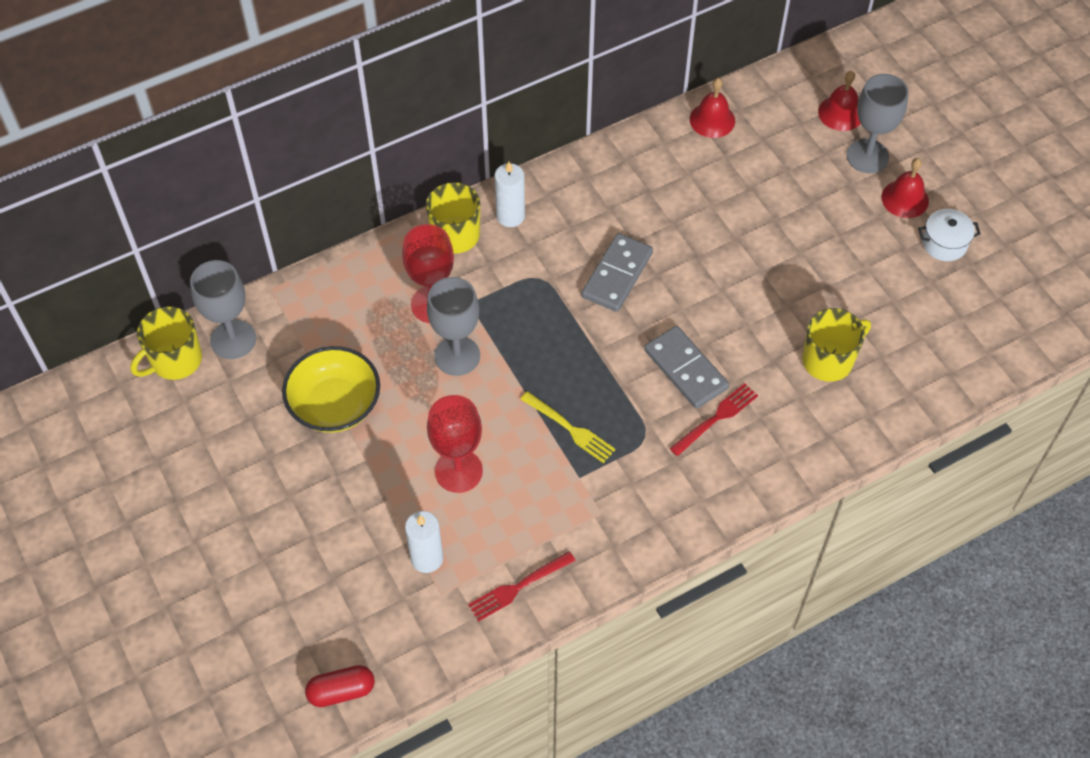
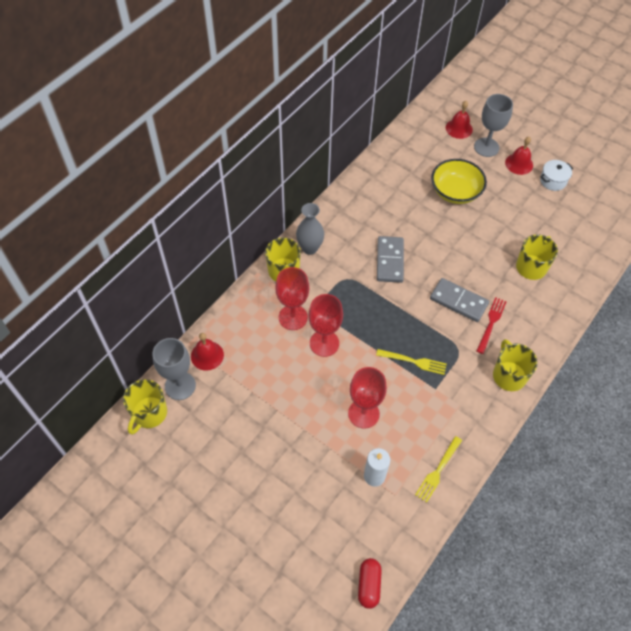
camera: 25 degrees left, 0 degrees up
yellow bowl [282,346,380,433] -> yellow bowl moved to [431,159,487,204]
red capsule [305,665,375,707] -> red capsule turned 45 degrees counterclockwise [358,558,382,609]
grey goblet [427,277,480,376] -> red goblet [309,294,343,357]
red fork [468,551,576,621] -> yellow fork [415,436,462,503]
white candle [494,162,525,227] -> grey vase [296,203,324,255]
red bell [690,78,735,138] -> red bell moved to [191,333,224,371]
none -> yellow mug [493,339,538,391]

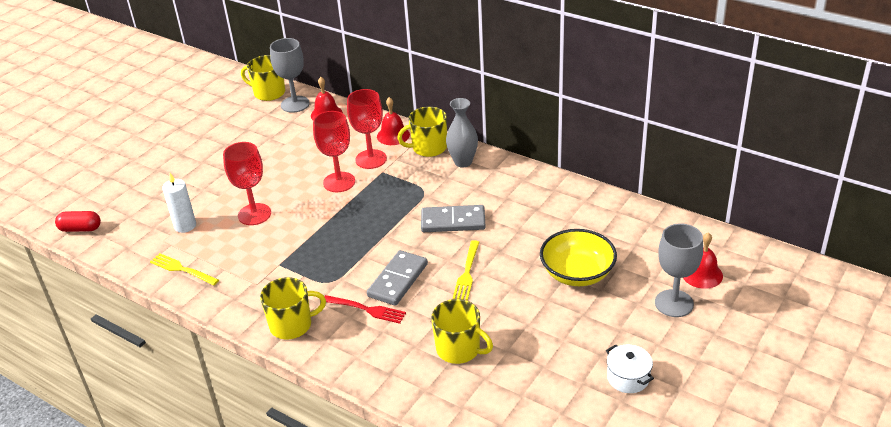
camera: 90 degrees right, 20 degrees down
yellow fork [376,349,447,375] -> yellow fork moved to [453,240,480,300]
red bell [505,137,533,175] -> red bell moved to [377,97,410,145]

